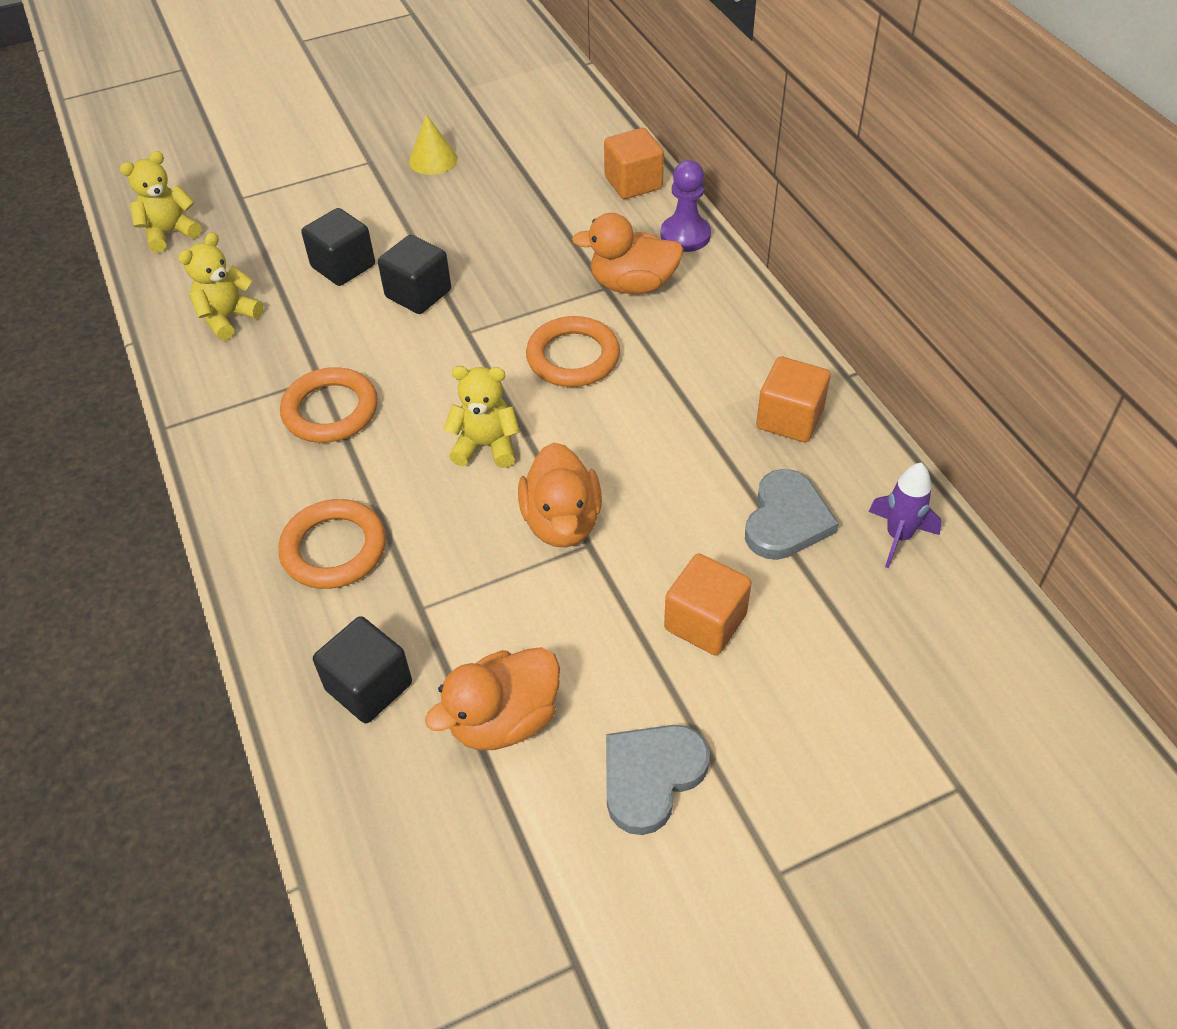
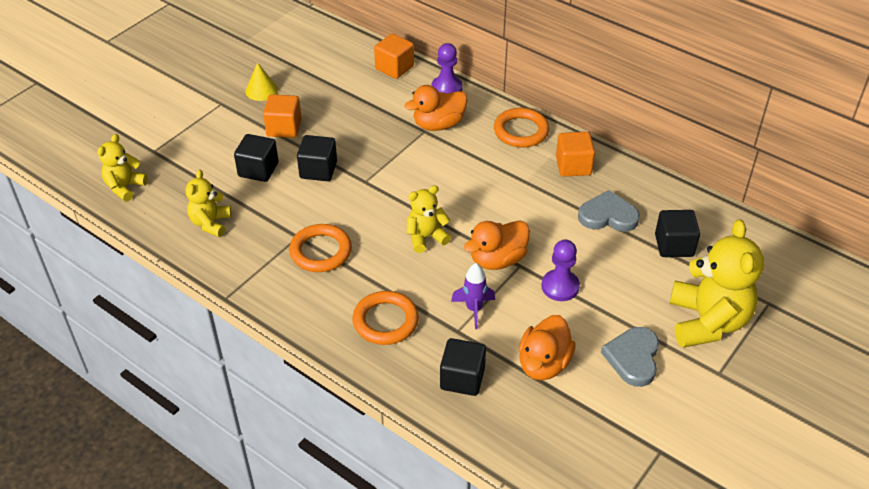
camera: 30 degrees left, 5 degrees down
orange duck [518,442,602,547] -> orange duck turned 90 degrees clockwise [464,220,530,270]
orange ring [526,316,620,387] -> orange ring moved to [494,108,549,148]
orange cube [664,554,752,655] -> orange cube moved to [263,94,302,138]
grey heart [745,469,839,560] -> grey heart turned 75 degrees counterclockwise [578,190,640,232]
purple rocket [868,463,942,568] -> purple rocket moved to [451,263,495,329]
none -> purple pawn [542,239,580,301]
none -> black cube [655,210,700,257]
none -> yellow teddy bear [670,219,764,348]

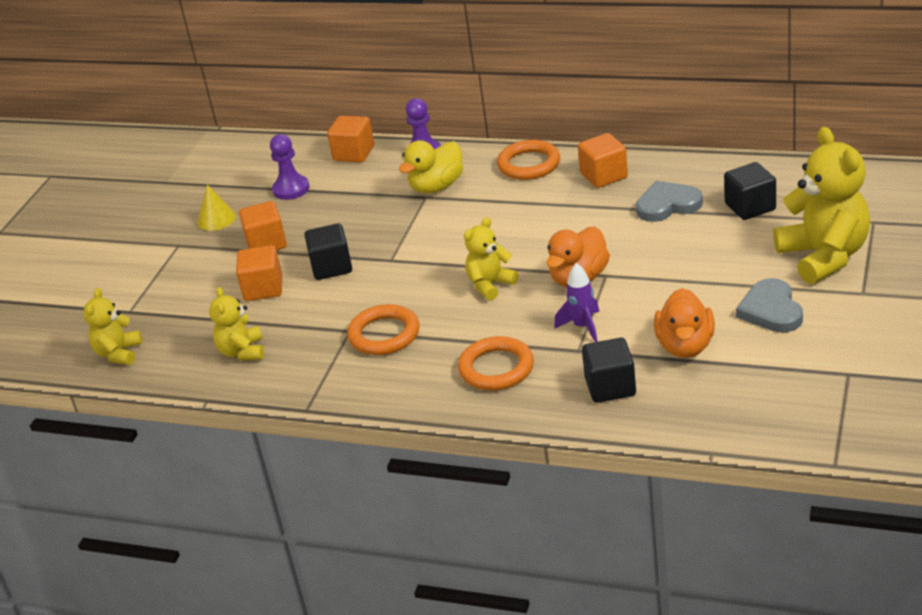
camera: 15 degrees left, 10 degrees down
black cube [234,134,278,182] -> orange cube [236,245,282,301]
orange duck [404,85,467,131] -> yellow duck [399,140,463,193]
purple pawn [542,239,580,301] -> purple pawn moved to [270,134,309,200]

